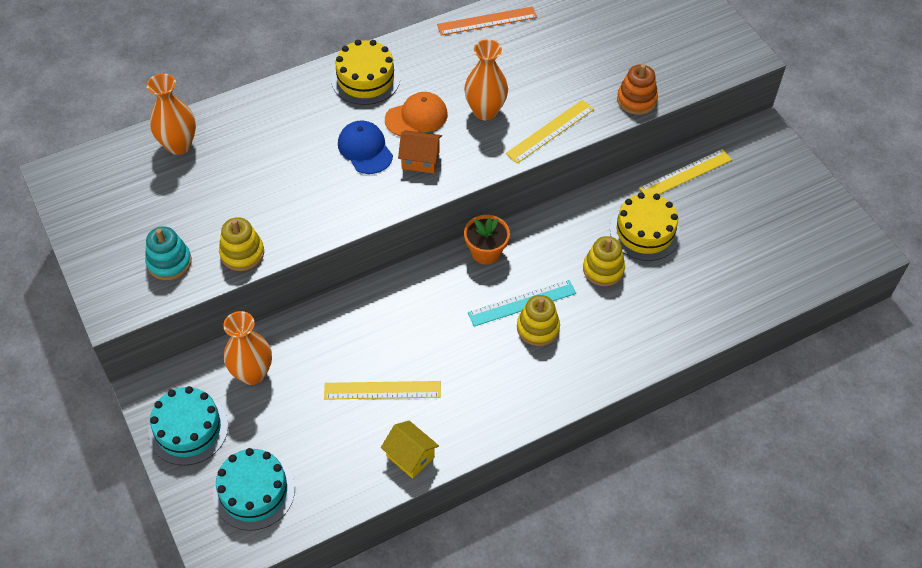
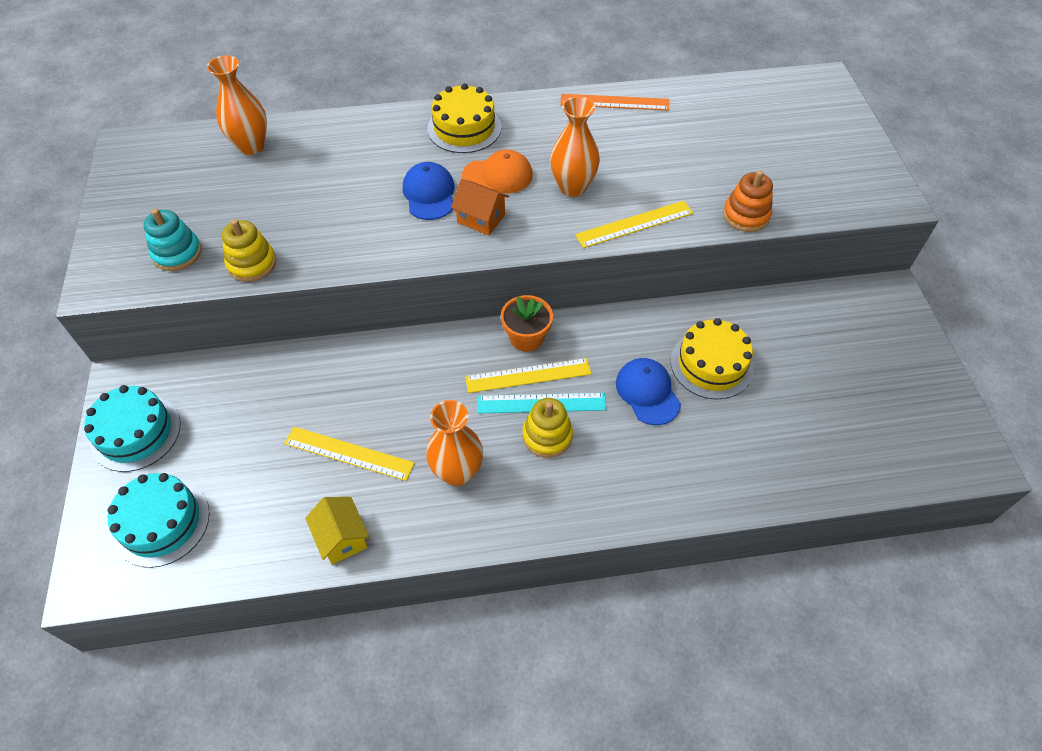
camera: 20 degrees right, 0 degrees up
orange vase [223,311,272,385] -> orange vase moved to [426,400,483,486]
yellow stacking toy [583,236,625,286] -> blue cap [616,358,681,425]
yellow ruler [639,149,732,194] -> yellow ruler moved to [465,358,591,393]

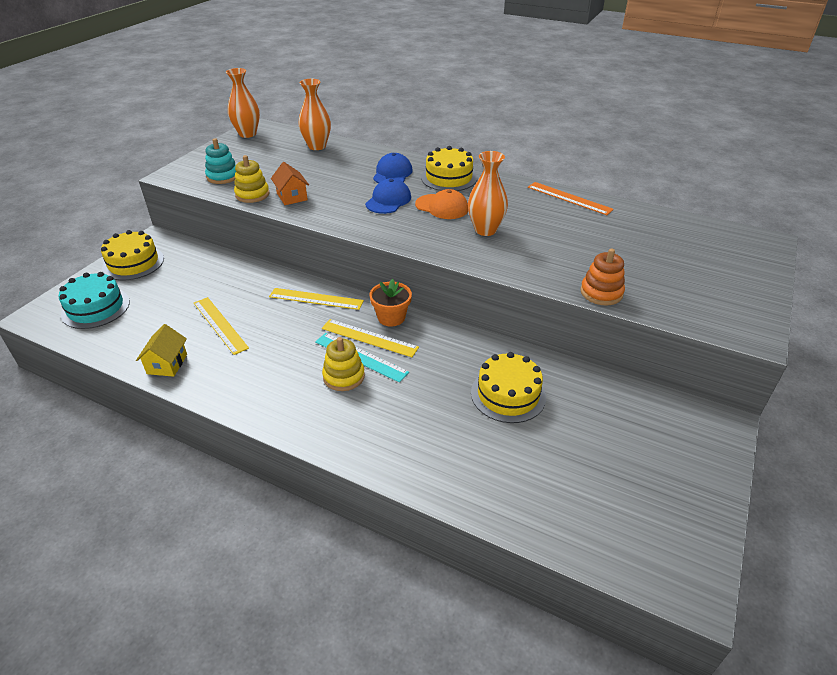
camera: 35 degrees right, 15 degrees down
turquoise cake [84,385,180,472] -> yellow cake [101,230,164,280]
orange vase [426,400,483,486] -> orange vase moved to [226,68,260,138]
orange house [451,179,509,235] -> orange house moved to [271,162,309,205]
yellow ruler [575,201,693,248] -> yellow ruler moved to [269,288,364,310]
blue cap [616,358,681,425] -> blue cap moved to [373,153,413,183]

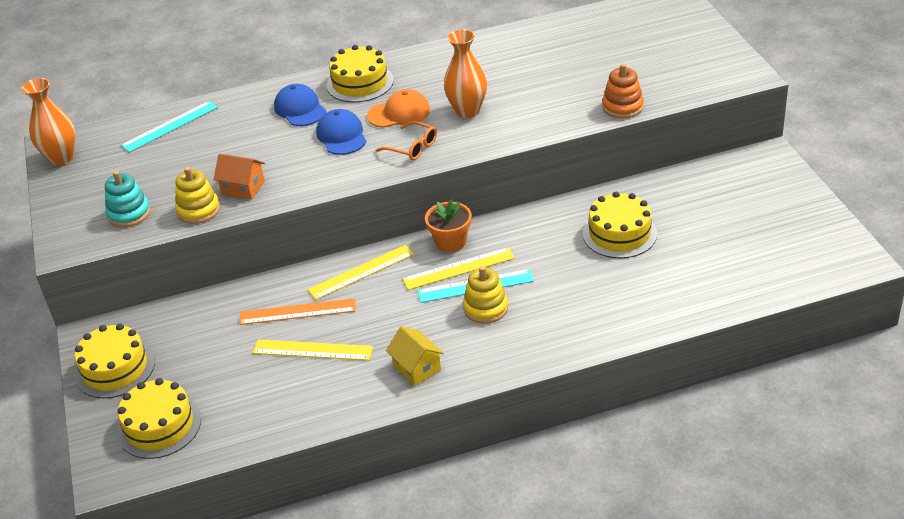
camera: 40 degrees left, 0 degrees up
turquoise cake [59,272,130,329] -> yellow cake [117,378,201,459]
yellow house [136,324,187,377] -> yellow house moved to [386,326,444,386]
orange vase [298,79,331,150] -> turquoise ruler [121,101,218,153]
orange ruler [528,182,614,215] -> orange ruler moved to [240,298,356,325]
none -> orange glasses [376,121,437,160]

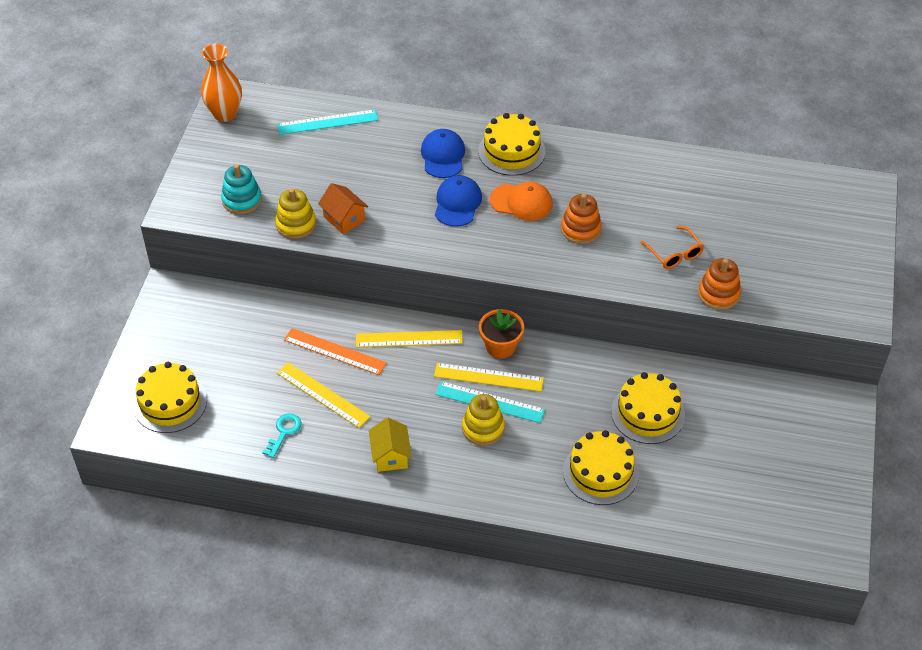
camera: 25 degrees right, 10 degrees up
yellow cake [74,323,155,398] -> yellow cake moved to [563,430,639,505]
orange glasses [376,121,437,160] -> orange glasses moved to [640,226,704,269]
orange vase [444,29,487,118] -> orange stacking toy [561,194,602,244]
none -> turquoise key [262,413,302,458]

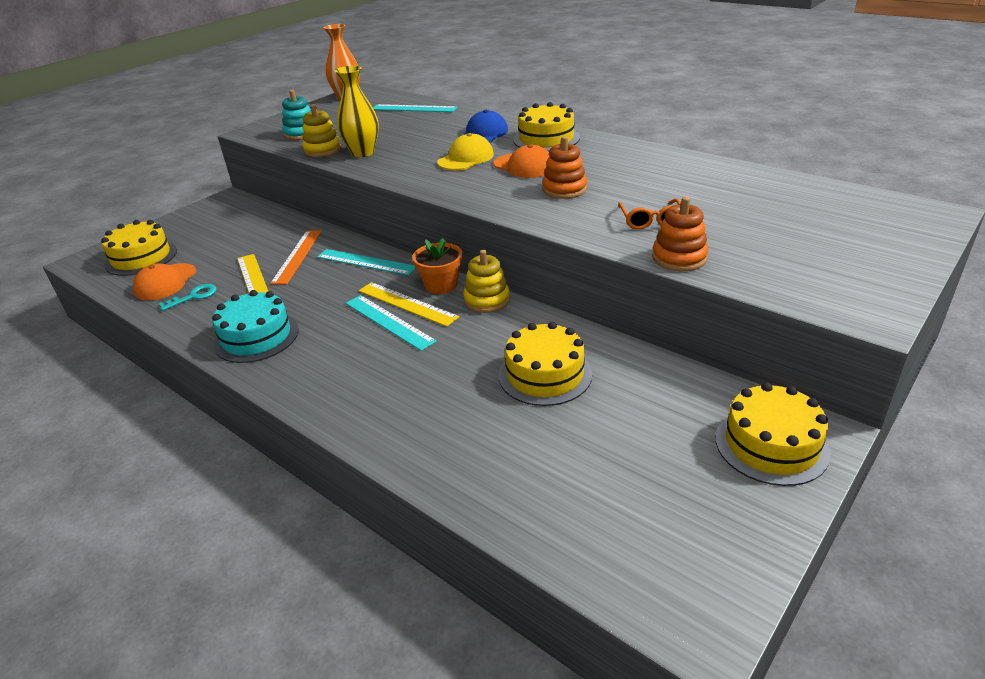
camera: 30 degrees right, 15 degrees down
orange ruler [284,328,387,375] -> orange ruler turned 45 degrees clockwise [270,231,322,285]
orange house [318,183,368,234] -> yellow vase [335,66,379,157]
yellow ruler [356,330,463,348] -> turquoise ruler [317,249,416,275]
yellow house [369,418,412,472] -> turquoise cake [212,290,299,363]
blue cap [435,175,482,227] -> yellow cap [437,133,494,170]
yellow stacking toy [462,394,505,446] -> yellow stacking toy moved to [463,250,510,313]
yellow cake [563,430,639,505] -> yellow cake moved to [715,383,831,486]
none -> orange cap [133,263,196,300]

